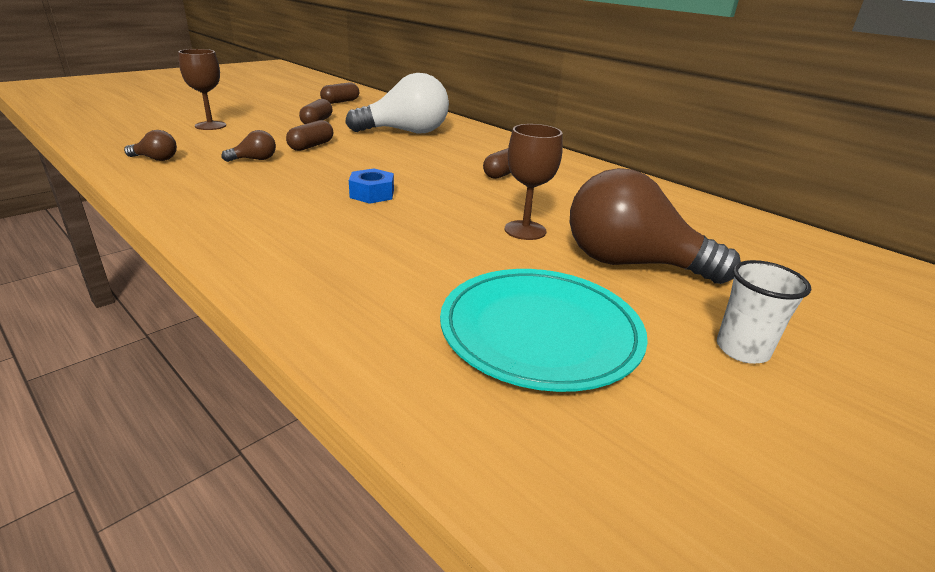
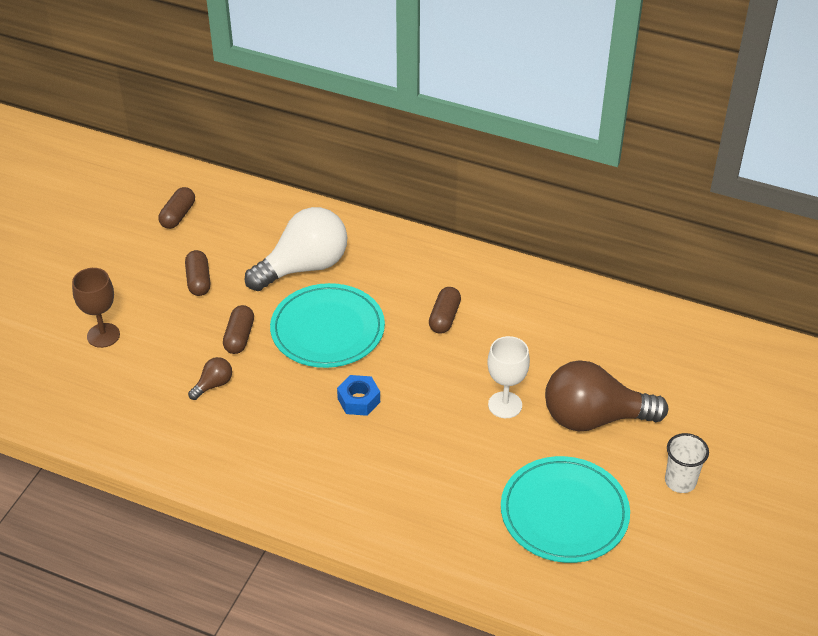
camera: 20 degrees left, 15 degrees up
brown light bulb [124,130,177,161] -> none
brown goblet [505,124,563,240] -> white goblet [487,336,530,418]
none -> turquoise plate [270,283,385,368]

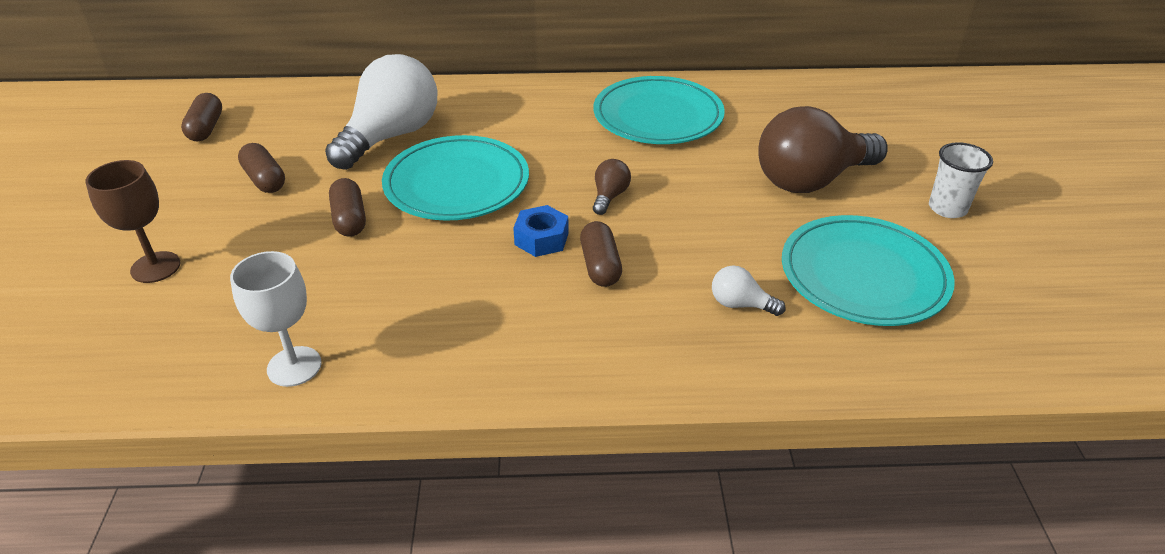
camera: 25 degrees left, 5 degrees down
brown light bulb [188,357,232,400] -> brown light bulb moved to [593,159,631,215]
brown capsule [429,287,461,334] -> brown capsule moved to [580,221,622,287]
white goblet [487,336,530,418] -> white goblet moved to [230,251,322,387]
none -> turquoise plate [594,76,725,144]
none -> white light bulb [712,266,786,316]

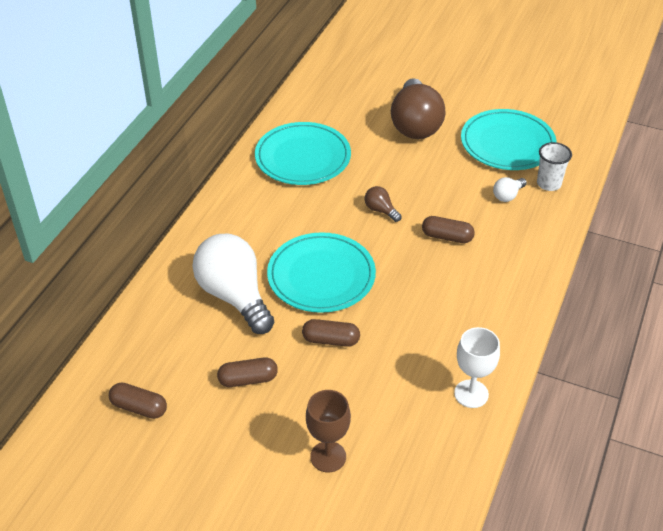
camera: 65 degrees left, 5 degrees up
blue nut [513,205,569,257] -> none
white cup [929,142,993,218] -> white cup moved to [537,142,572,191]

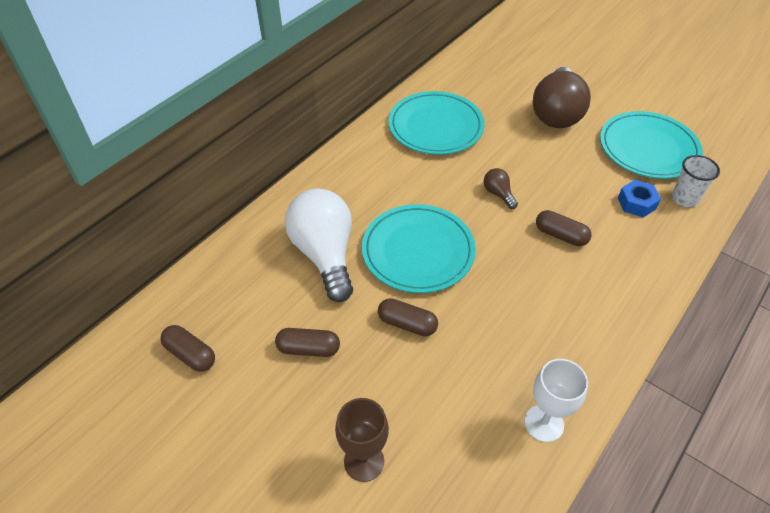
camera: 15 degrees right, 5 degrees up
white light bulb [493,177,527,202] -> blue nut [618,180,661,218]

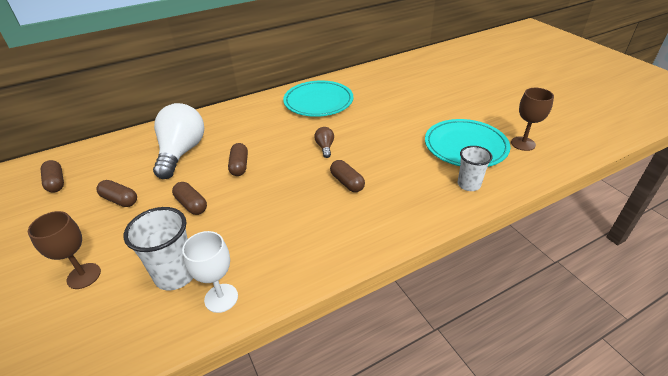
camera: 25 degrees right, 10 degrees down
turquoise plate [362,204,476,293] -> brown capsule [228,143,248,176]
brown light bulb [533,67,591,128] -> none
blue nut [618,180,661,218] -> none
none -> white cup [124,207,193,291]
none -> brown goblet [511,88,554,151]

